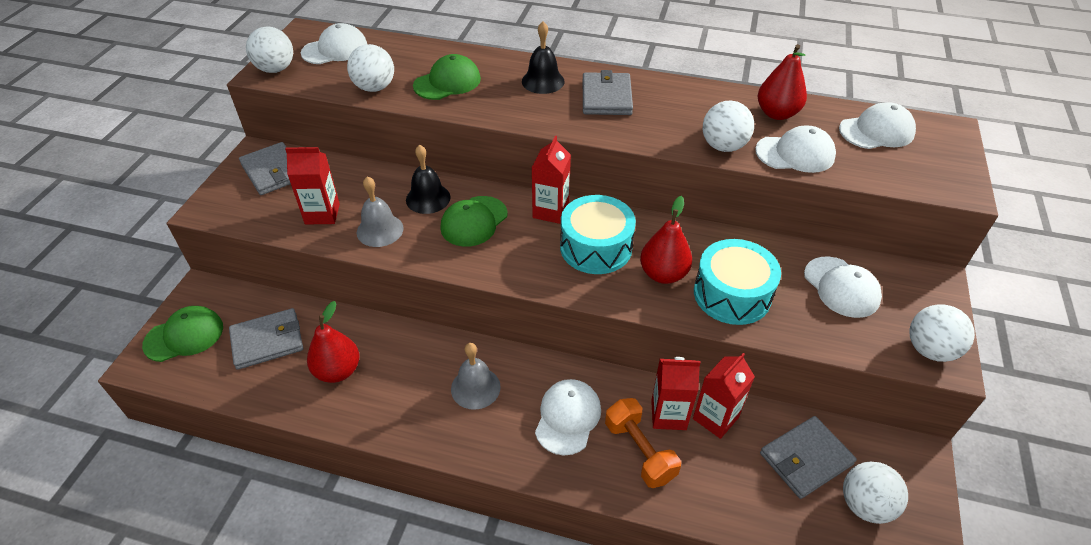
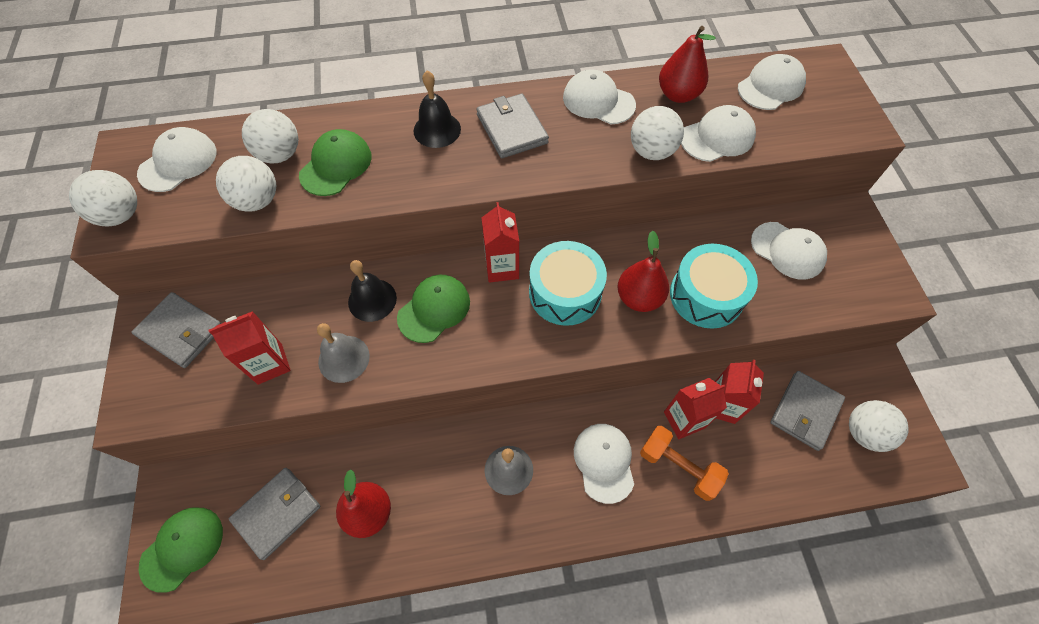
camera: 25 degrees left, 15 degrees up
green cap [440,196,508,247] -> green cap turned 150 degrees counterclockwise [397,275,470,343]
white ball [909,305,975,362] -> white ball moved to [242,109,298,163]
none -> white cap [563,69,636,124]

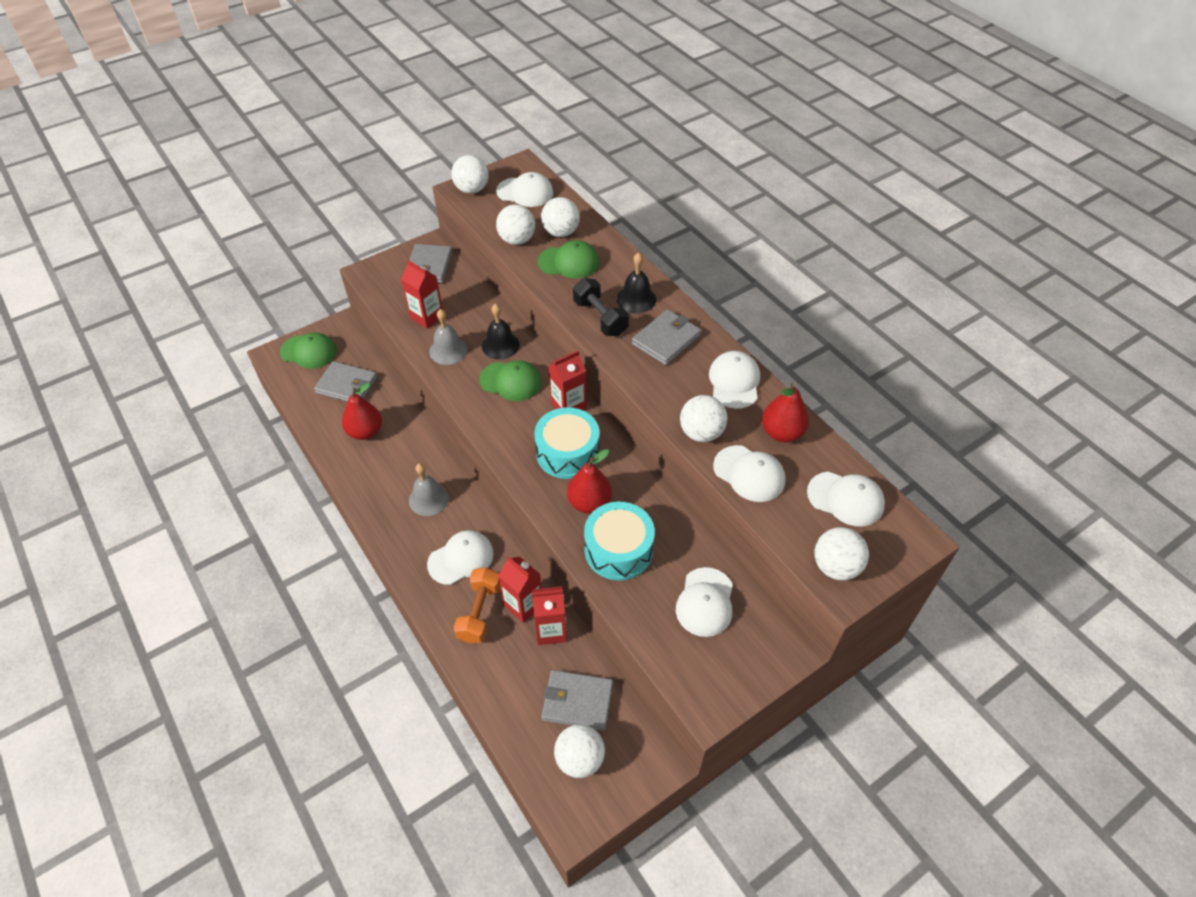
camera: 65 degrees right, 10 degrees down
none -> black dumbbell [573,278,629,336]
none -> white ball [815,527,869,580]

